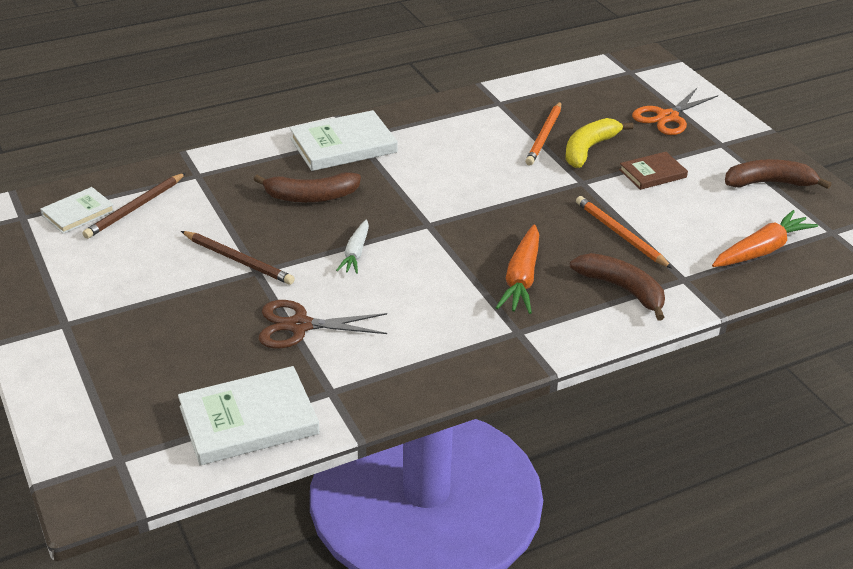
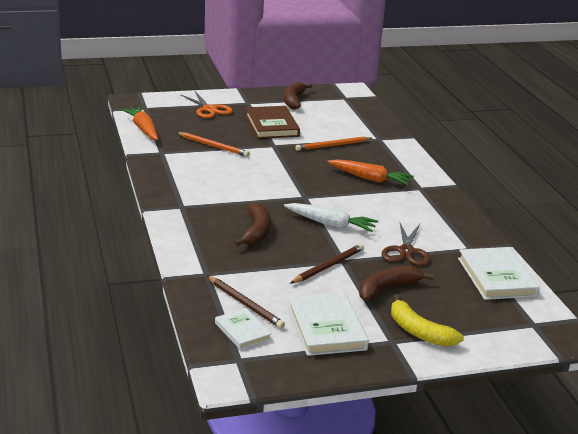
camera: 80 degrees left, 10 degrees down
white book [290,110,398,171] -> white book moved to [288,292,369,356]
white carrot [336,219,369,274] -> white carrot [284,203,379,232], size x1.57
yellow banana [566,118,634,168] -> yellow banana moved to [391,294,464,347]
brown banana [570,253,665,320] -> brown banana moved to [359,265,434,301]
brown book [619,152,688,190] -> brown book [246,106,300,139], size x1.69
orange carrot [712,210,818,267] -> orange carrot moved to [122,107,158,140]

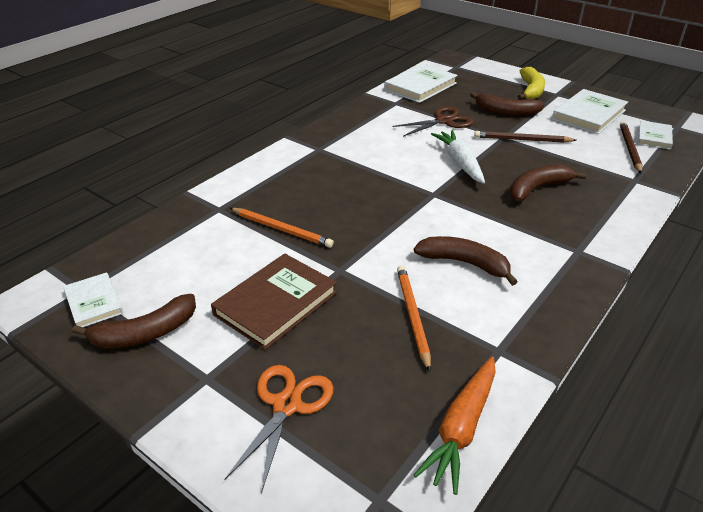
camera: 125 degrees left, 10 degrees up
orange carrot [327,159,414,185] -> none
none -> white book [63,272,123,327]
none -> brown banana [414,236,518,286]

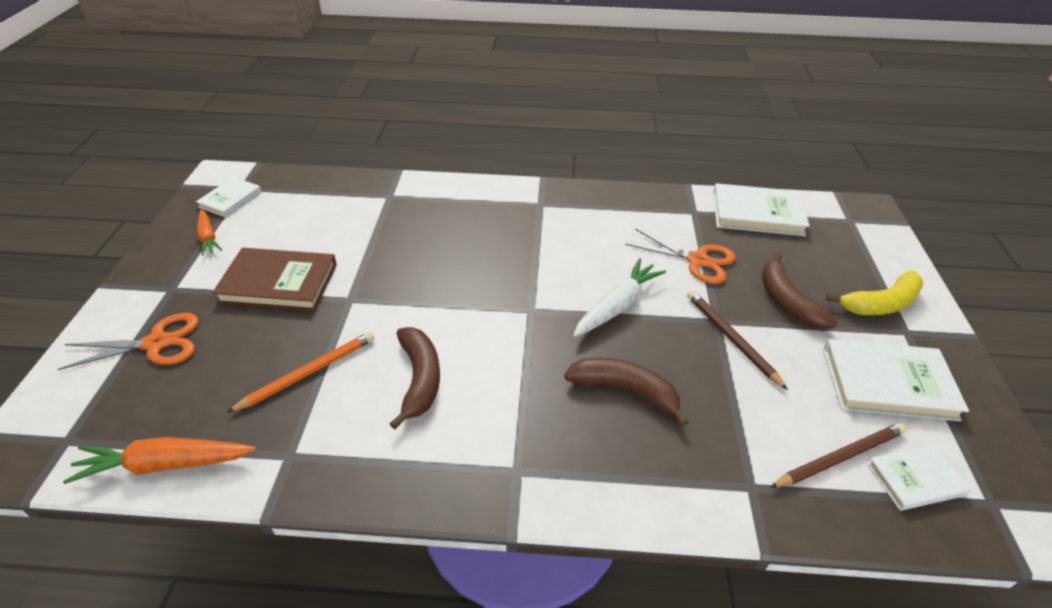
camera: 55 degrees right, 5 degrees up
brown banana [72,294,196,348] -> orange carrot [197,209,222,256]
orange pencil [230,208,334,248] -> none
brown scissors [393,107,473,137] -> orange scissors [625,229,736,284]

